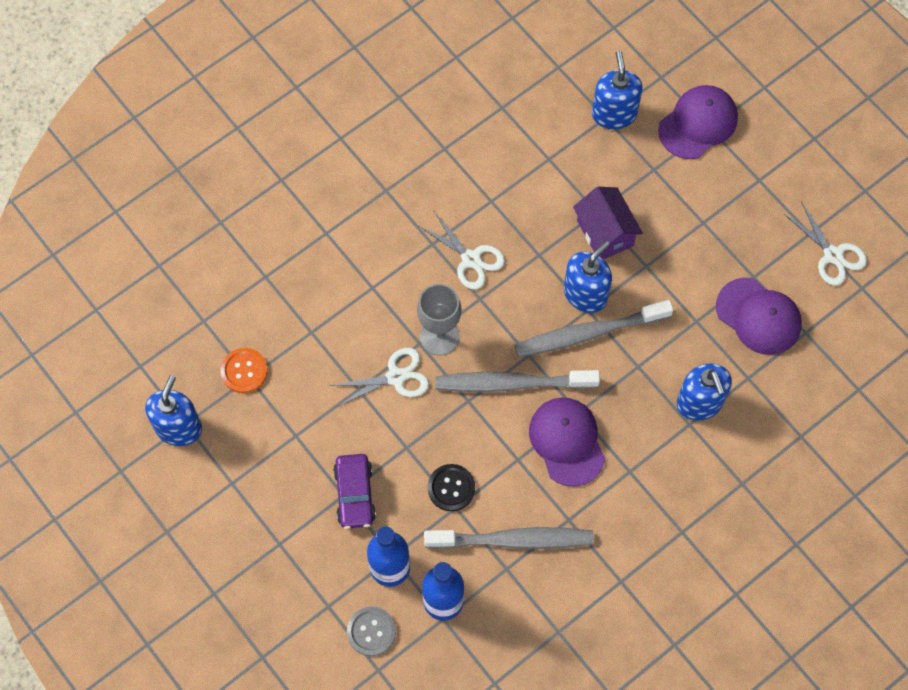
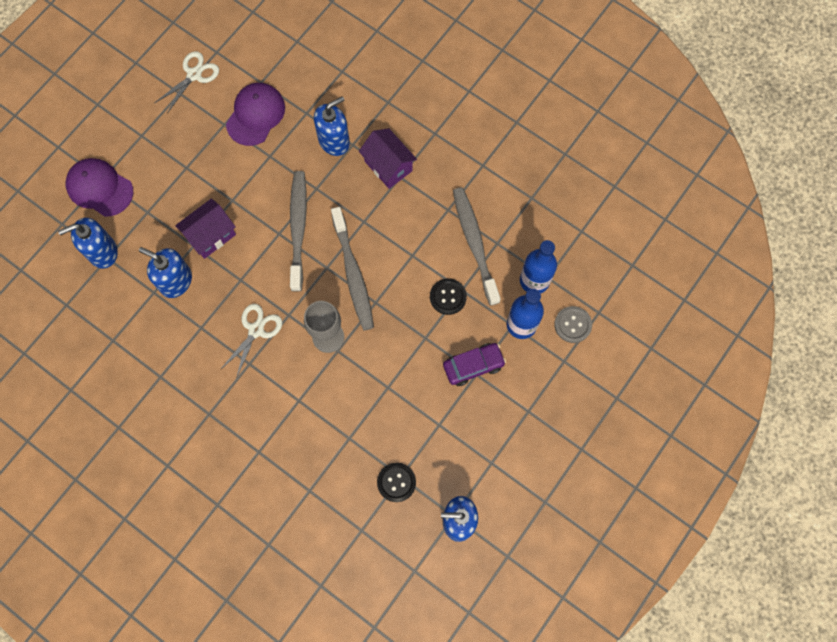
camera: 105 degrees left, 5 degrees up
orange button [221,348,268,393] -> black button [377,462,416,502]
white scissors [330,348,429,407] -> none
grey toothbrush [514,300,673,357] -> grey toothbrush turned 150 degrees counterclockwise [290,171,307,292]
purple cap [529,398,605,487] -> none
blue soap dispenser [564,241,612,313] -> blue soap dispenser moved to [139,247,192,298]
none -> purple house [359,128,417,189]

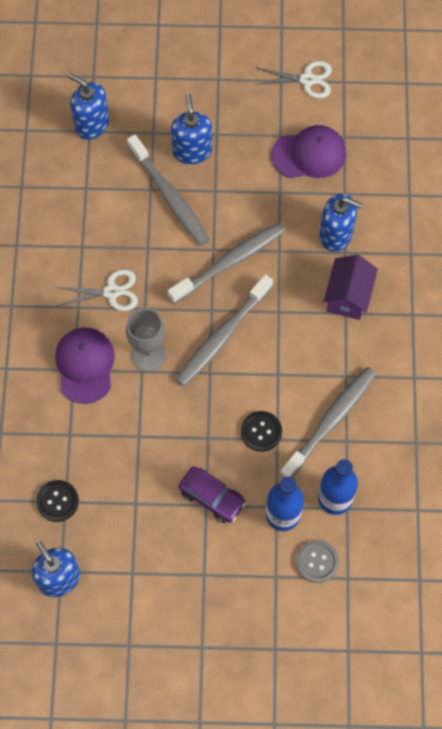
camera: 55 degrees right, 5 degrees down
purple cap [66,158,133,217] -> purple cap moved to [55,327,115,404]
blue soap dispenser [139,247,192,298] -> blue soap dispenser moved to [171,94,212,164]
purple house [175,198,236,259] -> grey toothbrush [127,134,210,246]

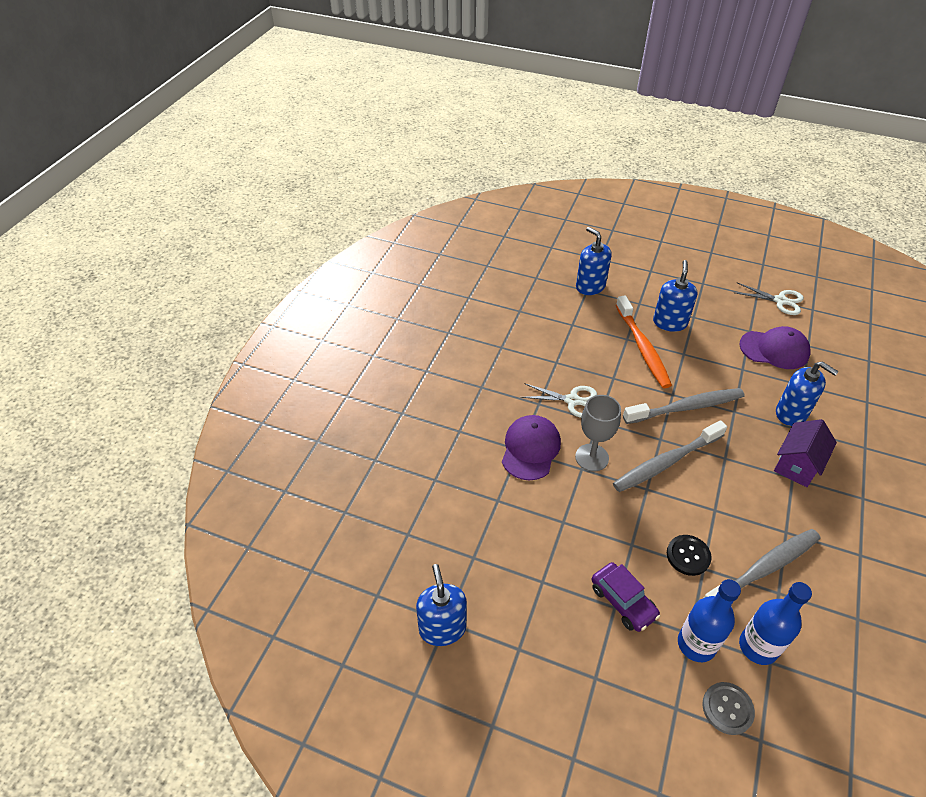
camera: 20 degrees right, 20 degrees down
black button [36,480,79,522] -> none
grey toothbrush [127,134,210,246] -> orange toothbrush [616,295,672,388]

